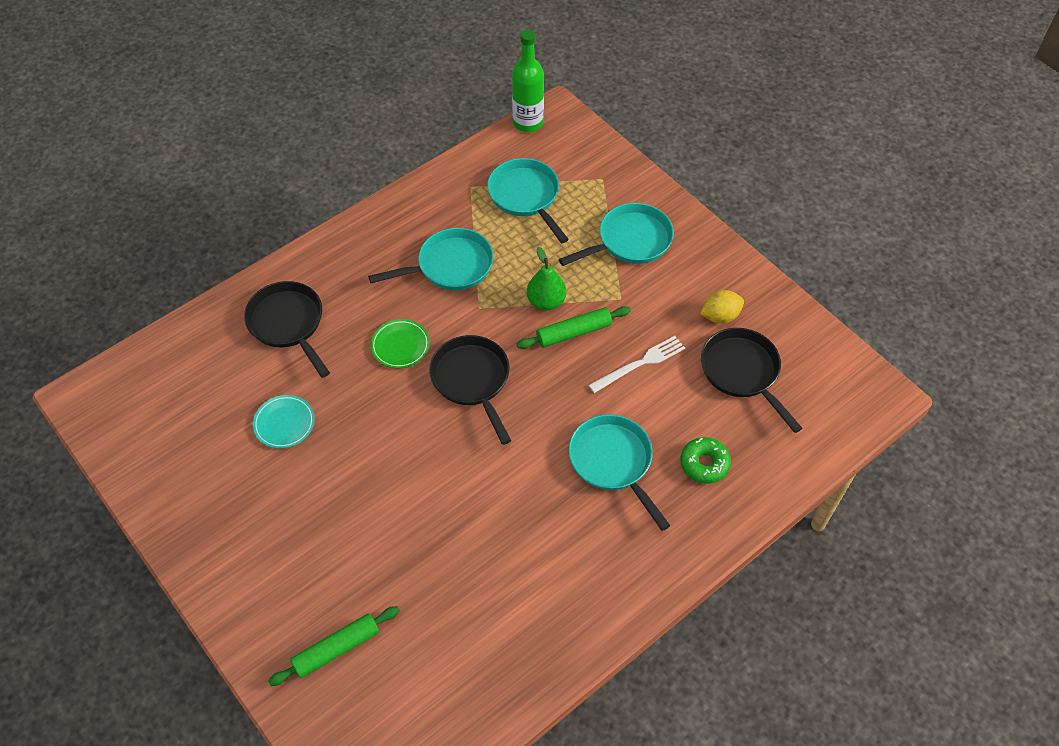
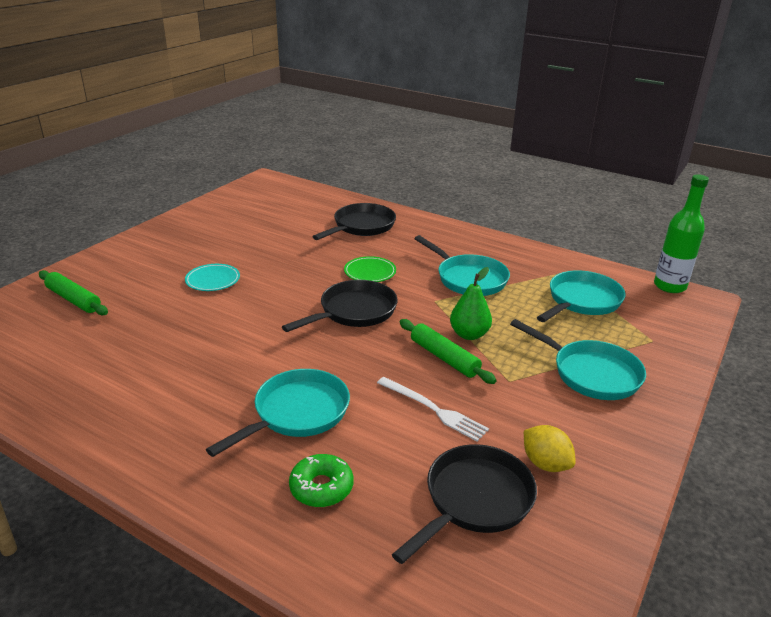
camera: 70 degrees right, 25 degrees down
turquoise plate [253,395,315,449] -> turquoise plate moved to [185,264,240,291]

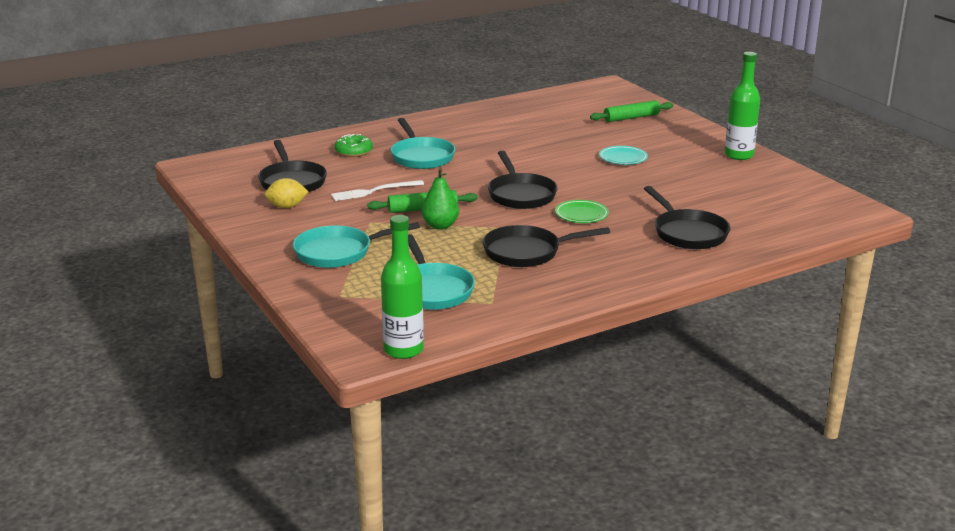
camera: 120 degrees right, 5 degrees down
turquoise pan [414,235,510,296] -> black pan [483,225,610,267]
none -> green bottle [725,52,760,160]

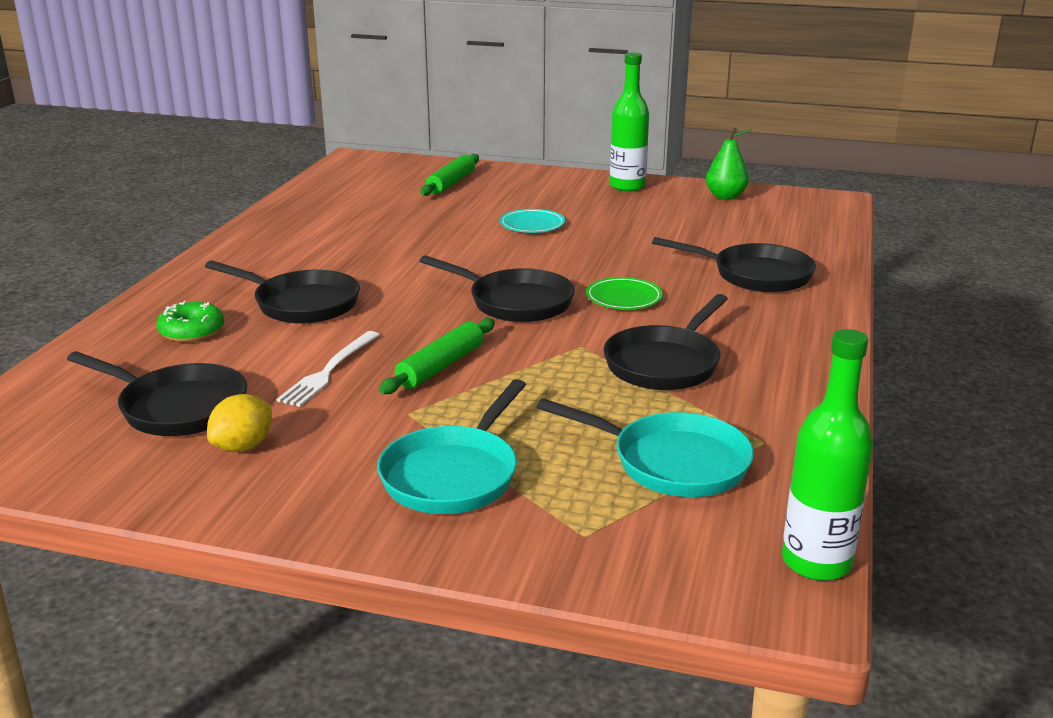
camera: 45 degrees left, 0 degrees up
turquoise pan [391,118,455,169] -> black pan [205,260,360,324]
green pear [421,168,459,230] -> green pear moved to [706,128,752,200]

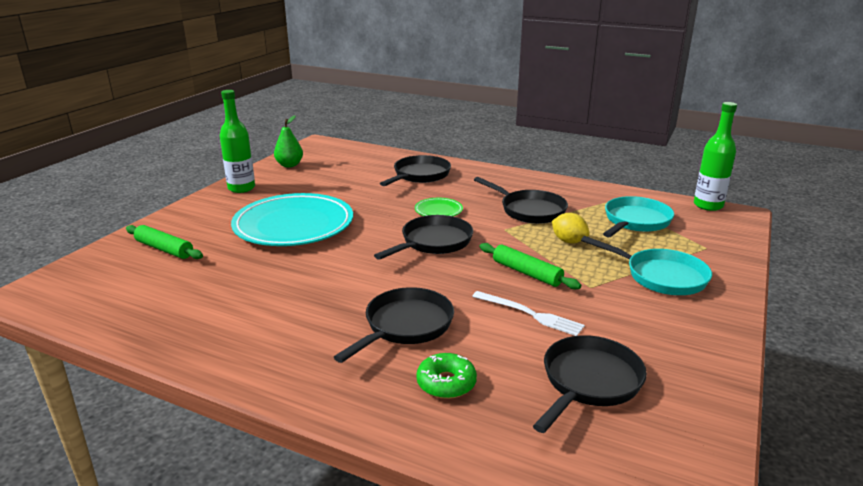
camera: 80 degrees left, 0 degrees up
yellow lemon [207,394,272,452] -> yellow lemon moved to [552,213,589,243]
turquoise plate [500,209,565,233] -> turquoise plate [231,193,353,246], size x2.35

